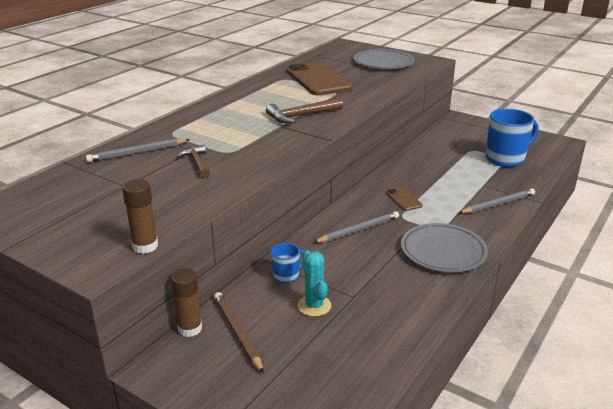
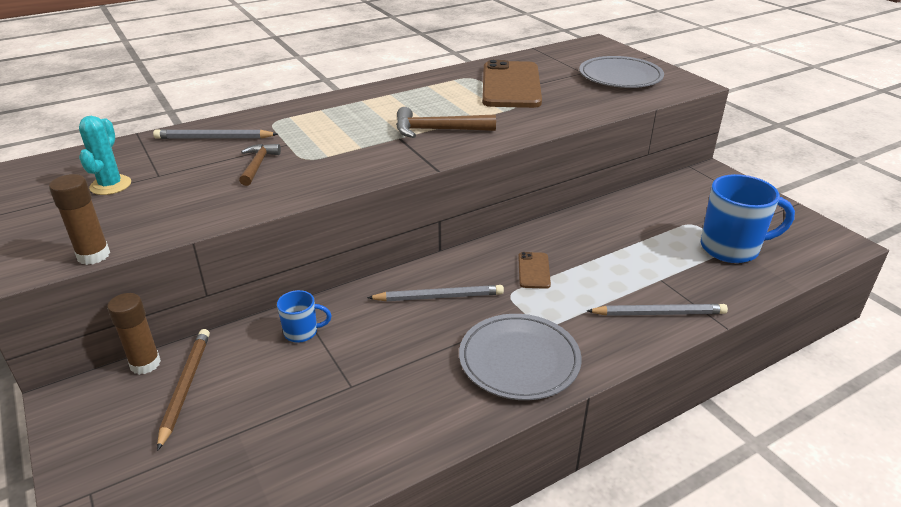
camera: 25 degrees right, 5 degrees up
turquoise cactus [298,251,331,317] -> turquoise cactus moved to [79,116,131,195]

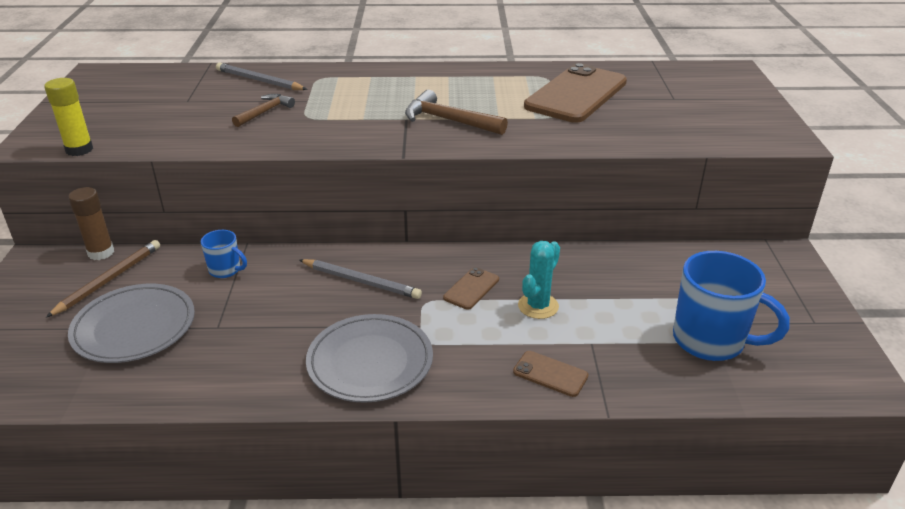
camera: 30 degrees right, 0 degrees up
brown glue stick [49,174,110,265] -> yellow glue stick [44,78,93,156]
turquoise cactus [79,116,131,195] -> turquoise cactus moved to [518,241,560,319]
grey plate [579,56,664,88] -> grey plate moved to [68,284,195,363]
grey pencil [587,304,728,316] -> brown phone [513,351,589,397]

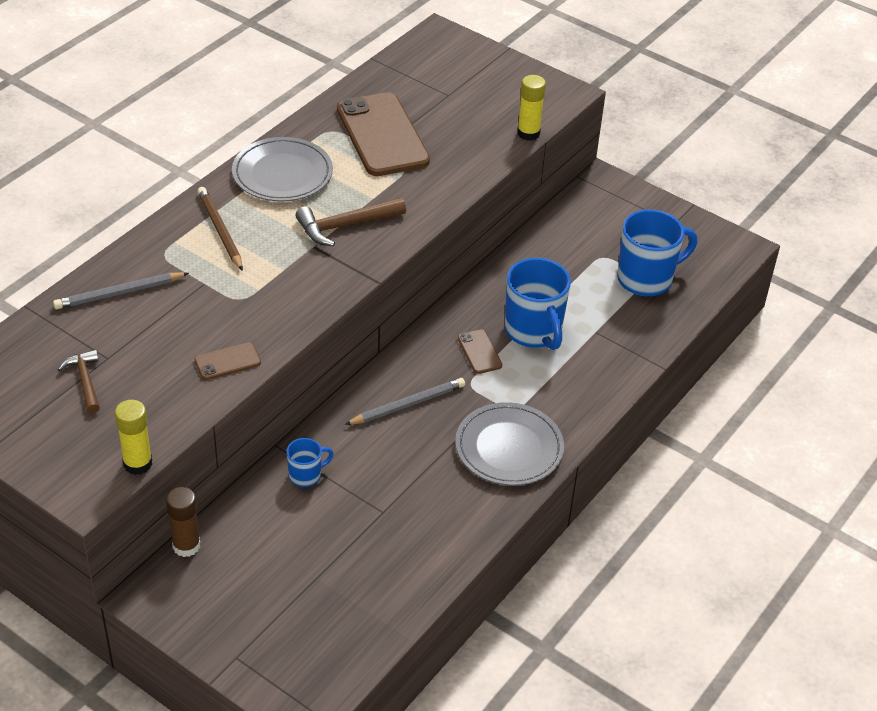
camera: 55 degrees left, 10 degrees up
brown pencil [46,240,160,318] -> brown pencil moved to [198,187,243,271]
grey plate [68,284,195,363] -> grey plate moved to [232,137,333,202]
brown hammer [232,94,295,127] -> brown hammer moved to [58,349,100,414]
brown phone [513,351,589,397] -> brown phone moved to [194,342,261,380]
turquoise cactus [518,241,560,319] -> blue mug [505,258,571,350]
none -> yellow glue stick [517,75,546,141]

